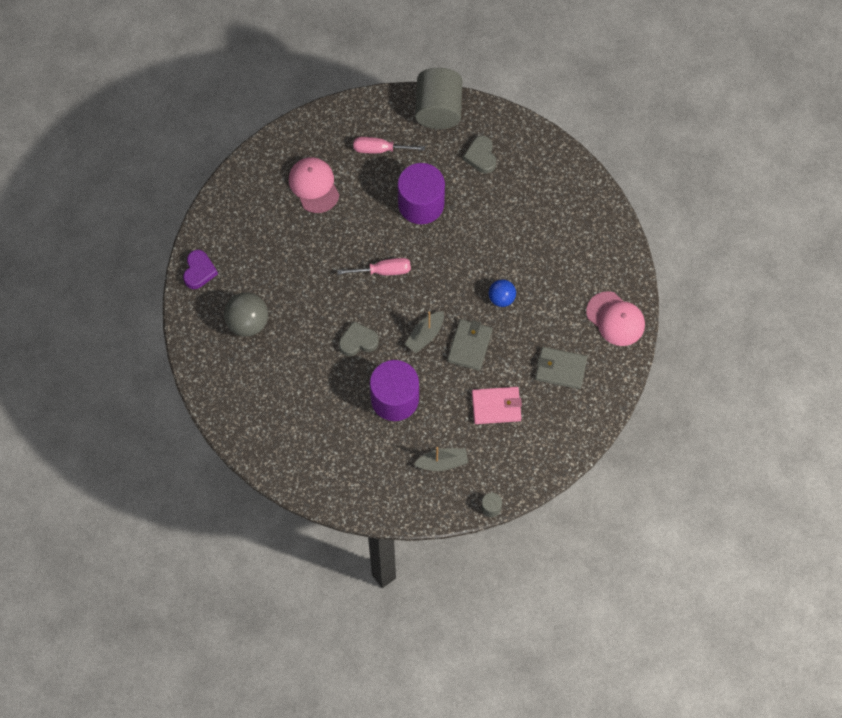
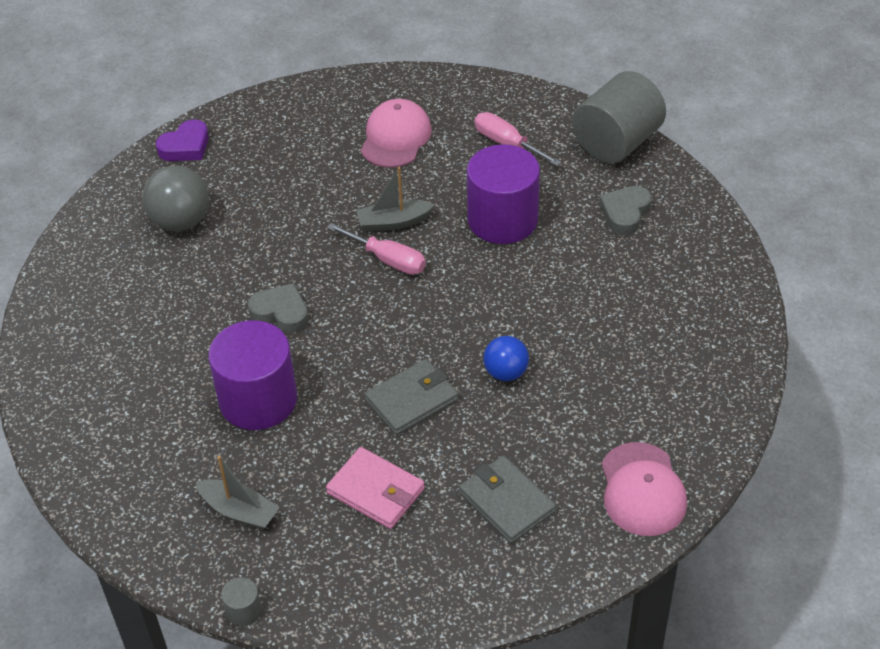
camera: 40 degrees right, 20 degrees down
grey boat [404,311,444,353] -> grey boat moved to [356,167,435,232]

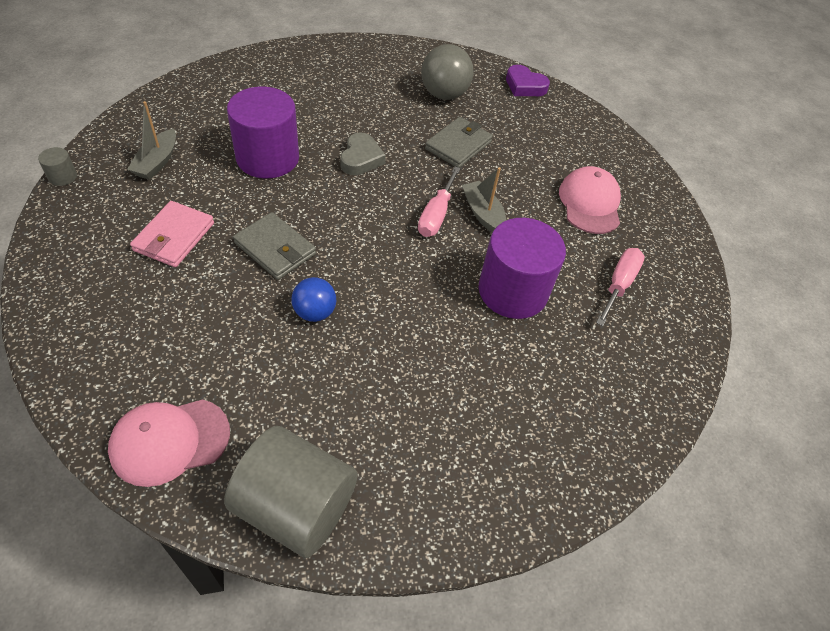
camera: 70 degrees right, 5 degrees up
pink cap [361,99,432,168] -> pink cap turned 90 degrees counterclockwise [559,166,621,234]
grey wallet [459,455,556,544] -> grey wallet moved to [425,117,493,168]
grey cylinder [572,71,666,164] -> grey cylinder moved to [224,426,358,558]
grey heart [599,186,652,235] -> none

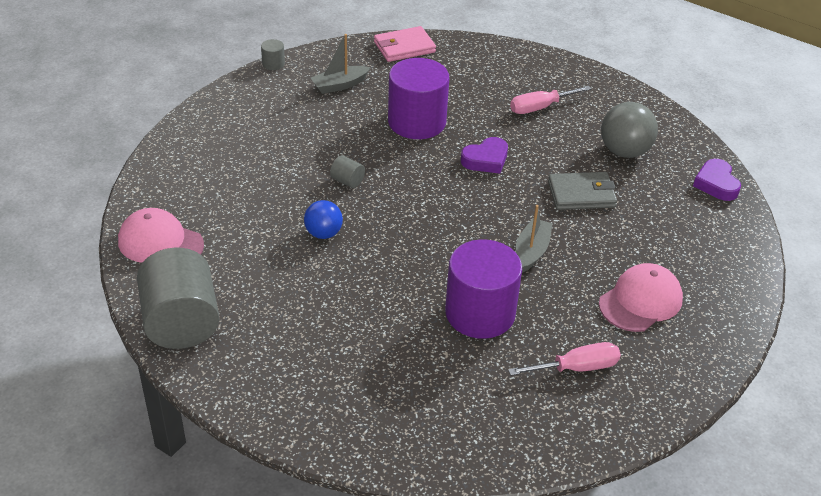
camera: 50 degrees right, 10 degrees down
pink wallet [130,201,214,267] -> pink wallet moved to [374,26,436,62]
grey wallet [233,212,316,280] -> grey cylinder [330,155,365,188]
grey heart [340,132,386,175] -> purple heart [461,137,508,174]
pink screwdriver [418,167,461,237] -> pink screwdriver moved to [510,86,592,114]

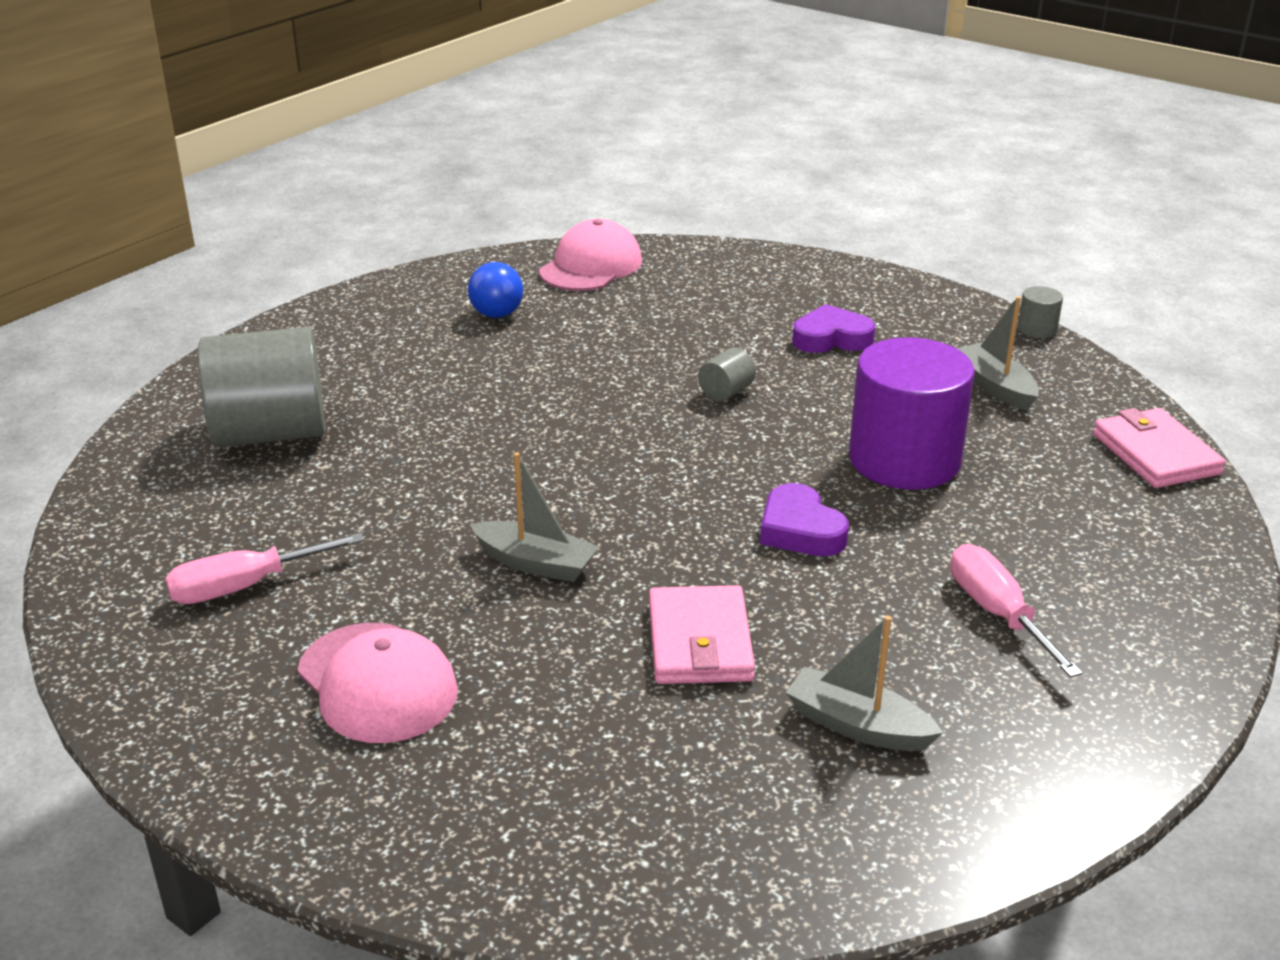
camera: 95 degrees right, 10 degrees down
grey cylinder [137,248,220,349] -> grey cylinder moved to [198,327,325,448]
blue ball [304,200,343,239] -> blue ball moved to [468,262,523,318]
purple cylinder [445,239,522,339] -> none
pink screwdriver [508,342,621,376] -> pink screwdriver turned 75 degrees clockwise [165,533,364,604]
grey wallet [548,172,617,210] -> pink wallet [649,585,755,684]
grey ball [601,102,658,158] -> grey boat [786,616,943,751]
purple heart [693,159,741,201] -> purple heart moved to [793,304,875,353]

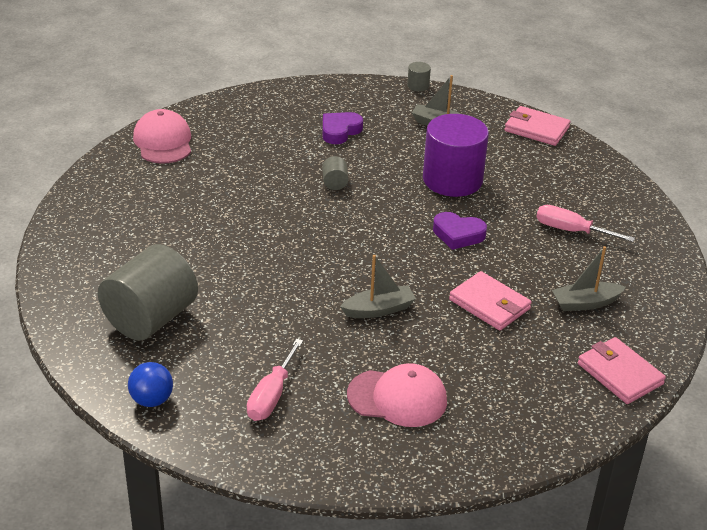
camera: 45 degrees left, 5 degrees up
blue ball [468,262,523,318] -> blue ball moved to [128,362,173,407]
none -> pink wallet [578,337,666,404]

